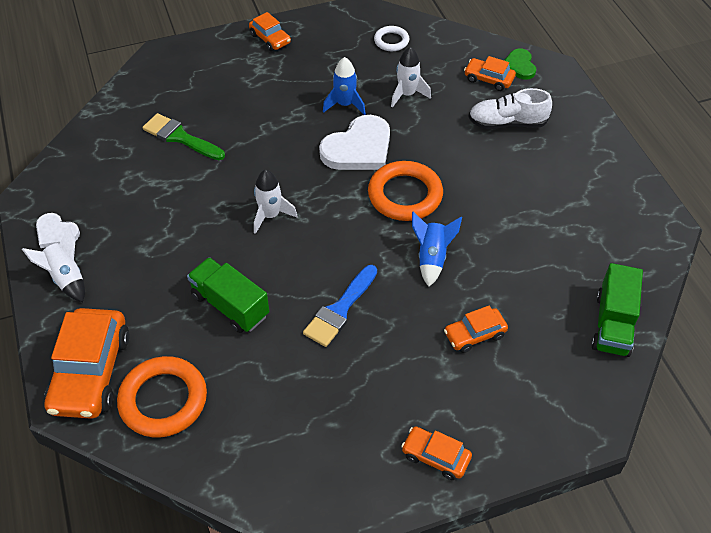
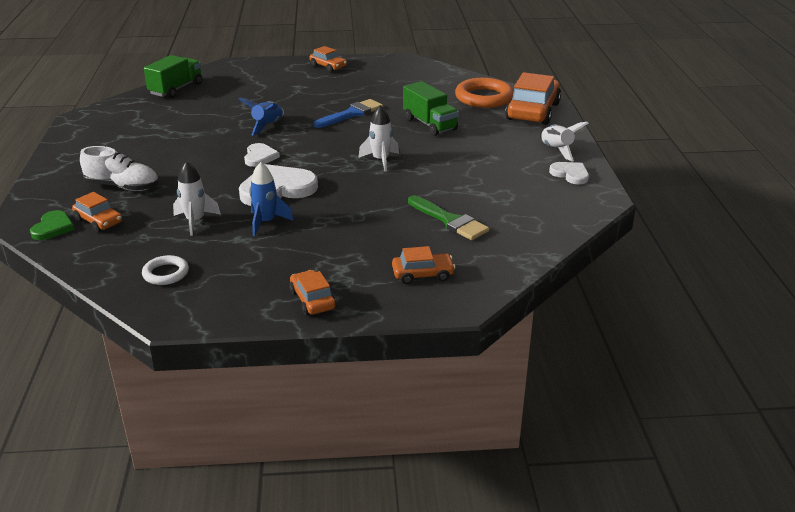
camera: 165 degrees left, 20 degrees down
orange ring [368,161,443,221] -> white heart [244,143,280,167]
orange car [444,305,508,353] -> orange car moved to [392,246,455,284]

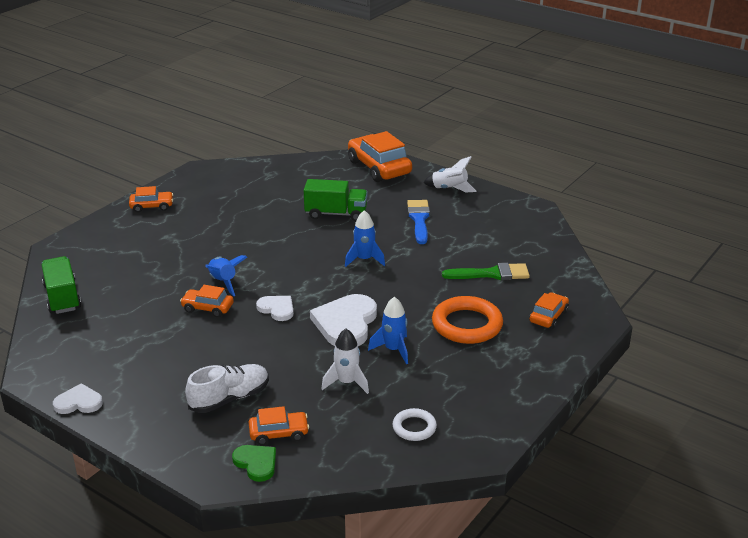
camera: 50 degrees left, 0 degrees up
orange car [289,270,336,315] -> orange car moved to [180,285,234,317]
blue brush [313,99,383,128] -> blue brush moved to [407,200,430,244]
white rocket [358,105,399,172] -> blue rocket [345,210,385,267]
orange ring [455,78,514,108] -> orange ring moved to [432,296,503,344]
white heart [549,162,589,184] -> white heart moved to [53,383,103,414]

